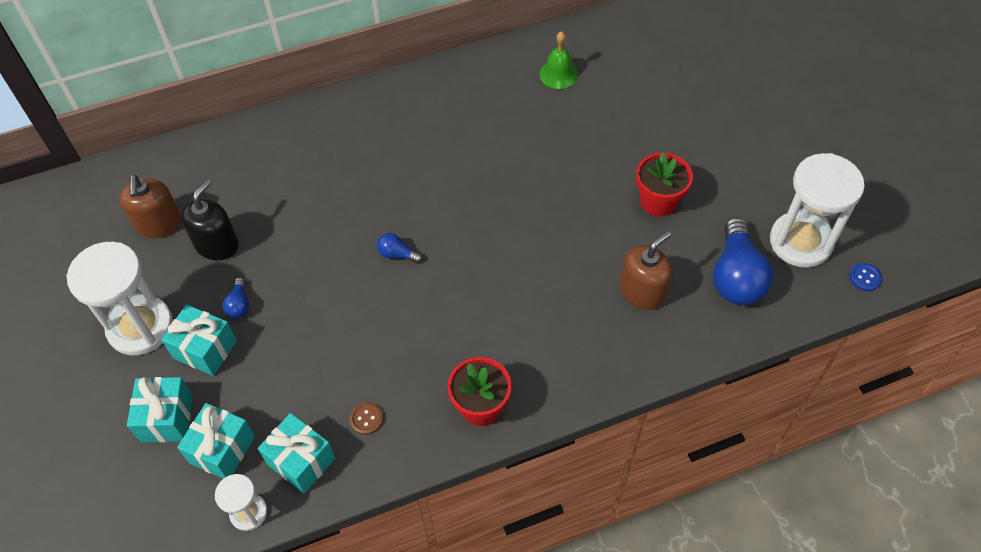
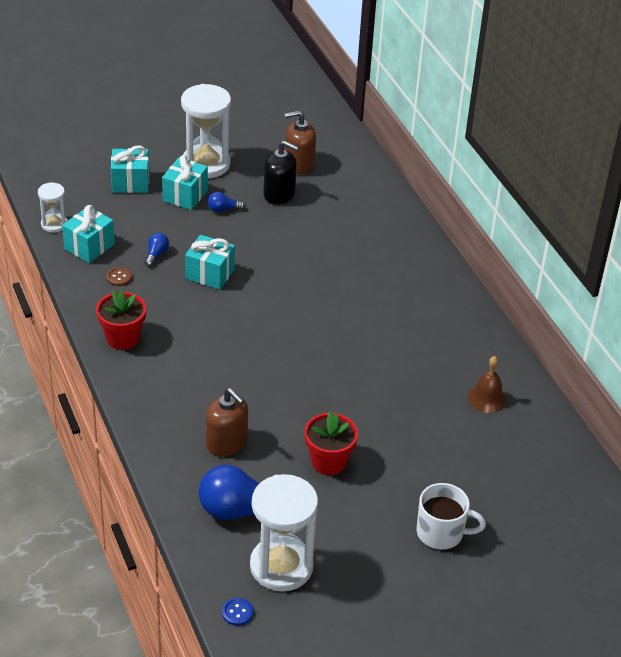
camera: 85 degrees right, 15 degrees down
turquoise gift [177,403,255,479] -> turquoise gift moved to [185,235,235,290]
blue light bulb [377,233,423,263] -> blue light bulb moved to [145,233,169,267]
green bell [539,31,578,89] -> brown bell [468,356,507,413]
none -> white mug [416,483,486,550]

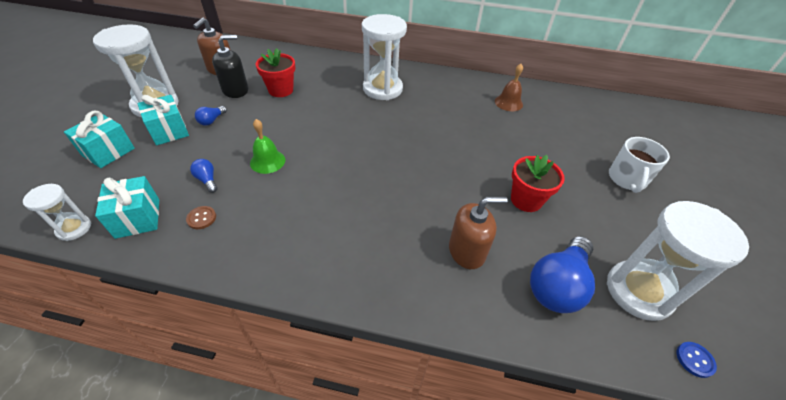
camera: 55 degrees left, 5 degrees up
red flower pot [96,290,146,350] -> red flower pot moved to [256,48,295,97]
turquoise gift [185,235,235,290] -> green bell [250,119,285,174]
white mug [416,483,486,550] -> white mug turned 150 degrees clockwise [609,137,670,193]
none -> white hourglass [362,14,407,100]

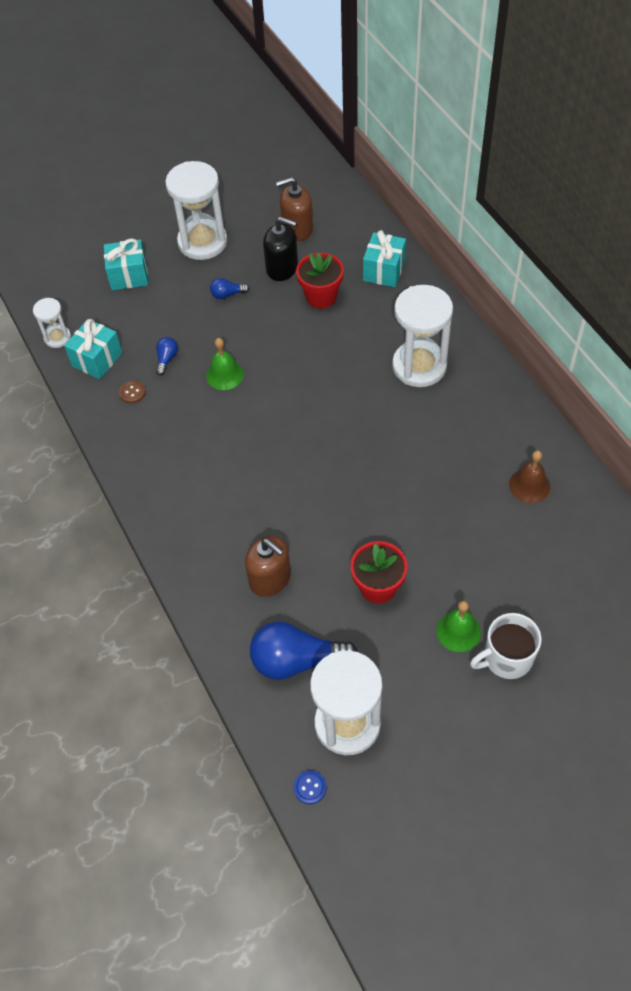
camera: 55 degrees right, 10 degrees up
turquoise gift [138,95,189,145] -> turquoise gift moved to [363,230,406,287]
none -> green bell [437,601,481,652]

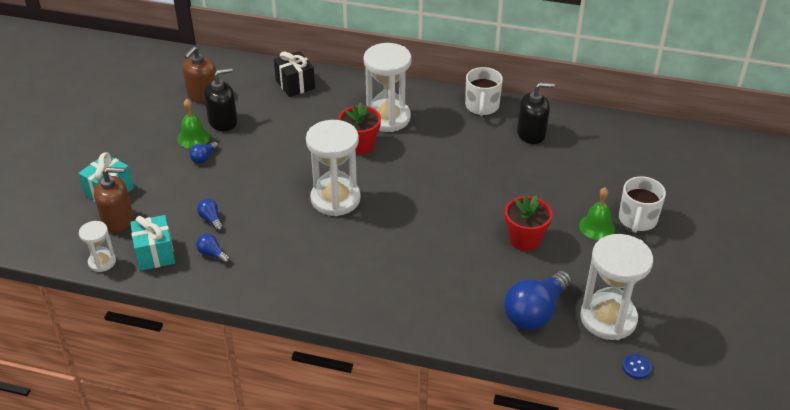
camera: 50 degrees left, 15 degrees down
brown button [119,380,146,403] -> blue light bulb [196,234,230,264]
white hourglass [165,161,227,260] -> white hourglass moved to [306,120,361,216]
green bell [206,338,244,390] -> green bell moved to [177,99,210,149]
brown soap dispenser [245,536,291,597] -> brown soap dispenser moved to [94,167,133,233]
red flower pot [296,253,344,309] -> red flower pot moved to [338,102,381,155]
turquoise gift [363,230,406,287] -> black gift [274,51,315,97]
brown bell [509,450,550,503] -> black soap dispenser [517,82,555,144]
none -> white mug [465,67,503,116]

